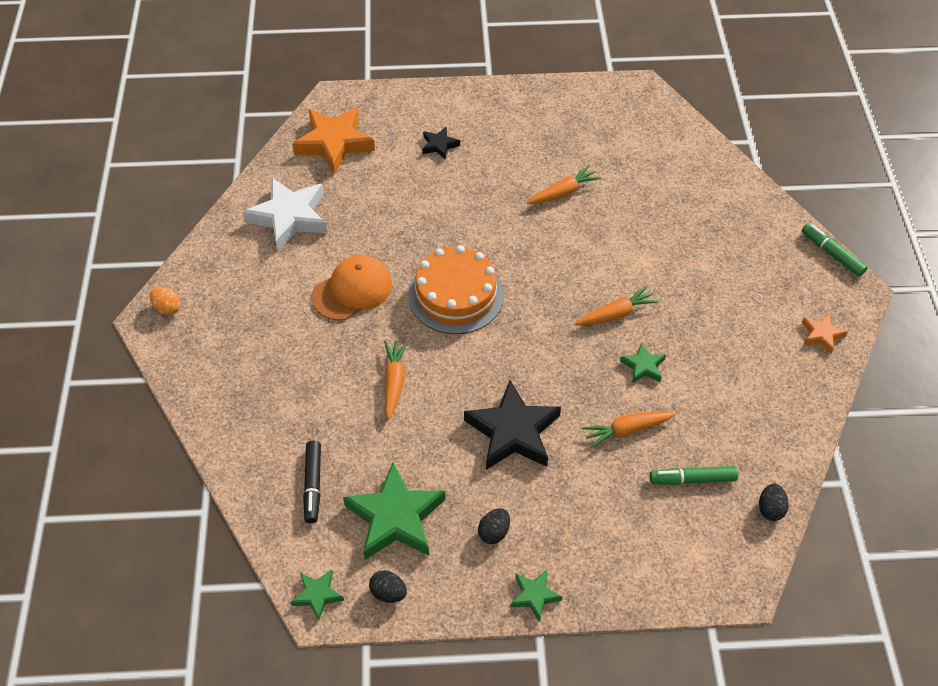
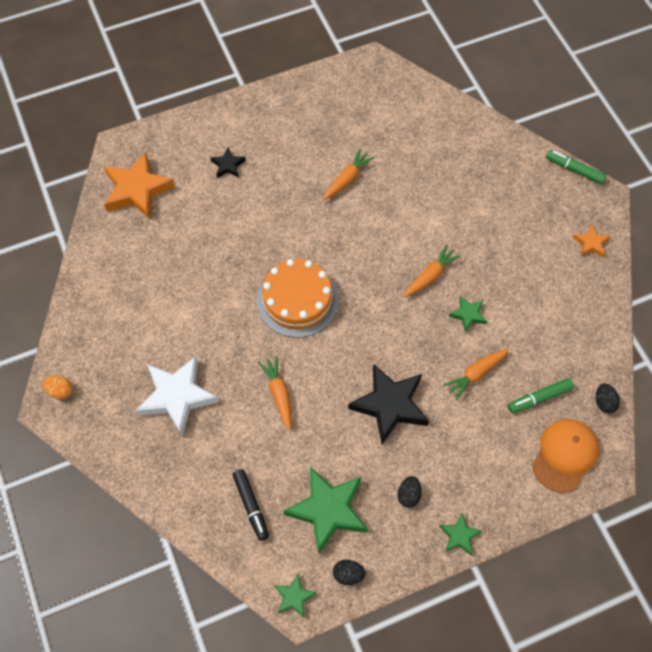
camera: 20 degrees left, 10 degrees up
white star [243,178,327,251] -> white star moved to [136,356,219,436]
orange cap [311,255,392,321] -> orange cap moved to [532,419,599,493]

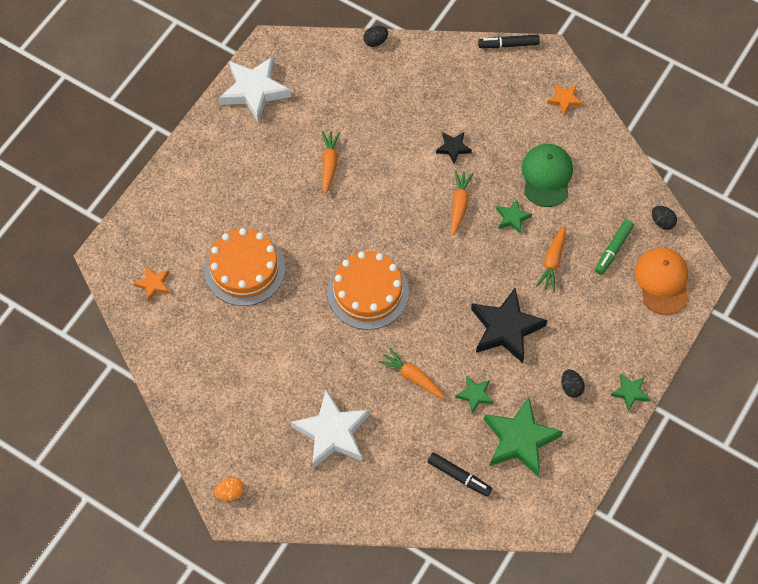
camera: 35 degrees left, 0 degrees up
orange star [104,152,175,219] -> orange star [134,266,170,302], size x0.49
black star [210,148,246,178] -> black star moved to [436,132,472,164]
green star [274,574,317,618] -> green star moved to [455,376,494,413]
black egg [333,559,366,585] -> black egg moved to [363,26,388,47]
green marker [546,150,607,184] -> black marker [478,34,540,48]
none -> orange cake [204,228,285,306]
none -> white star [219,56,291,123]
none -> green cap [522,144,573,207]

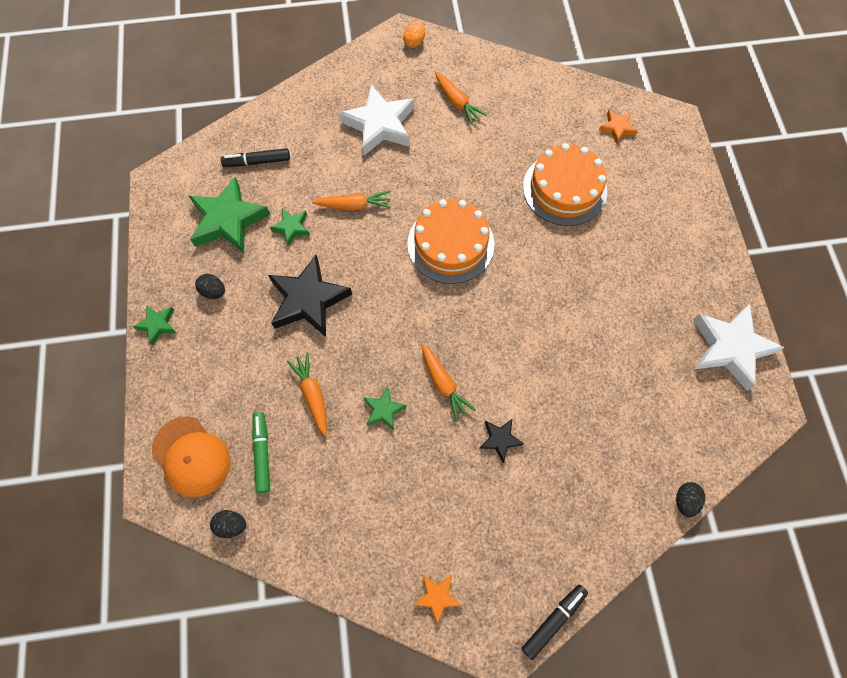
camera: 140 degrees right, 5 degrees up
orange carrot [322,131,340,194] -> orange carrot moved to [435,72,487,125]
green cap [522,144,573,207] -> none

